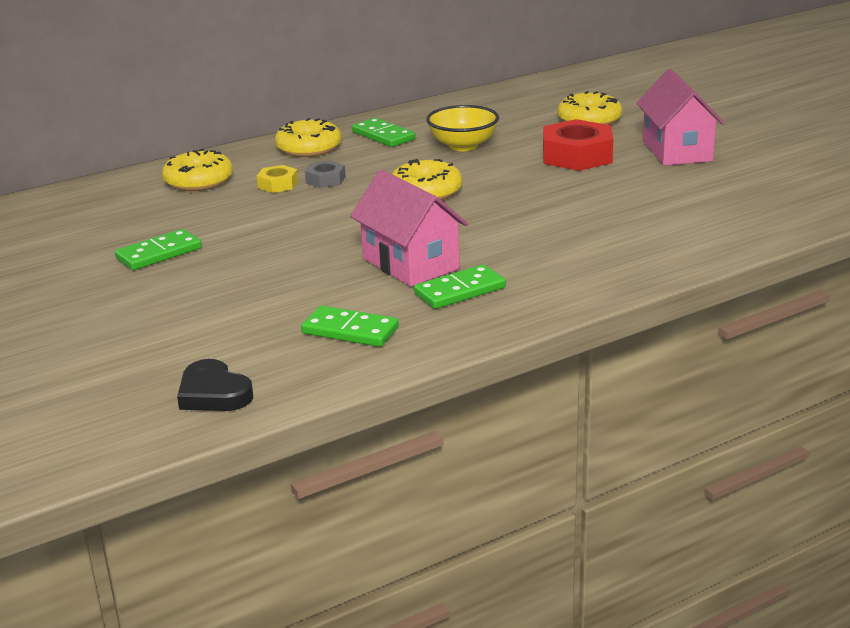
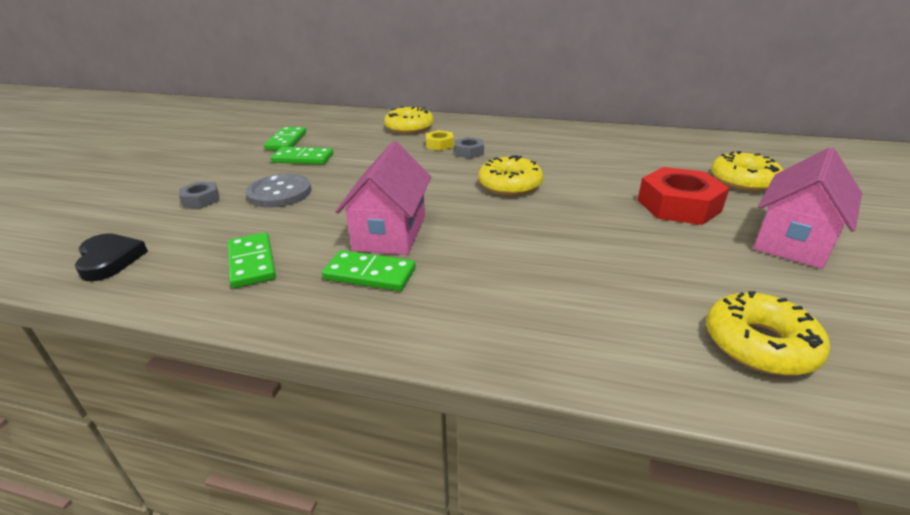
camera: 45 degrees right, 5 degrees up
black heart [177,359,253,411] -> black heart turned 150 degrees clockwise [75,233,148,281]
yellow donut [275,118,341,157] -> yellow donut moved to [706,291,830,376]
green domino [352,118,415,147] -> green domino moved to [264,127,307,150]
yellow bowl [426,105,499,151] -> none
none -> grey nut [179,182,220,208]
none -> grey button [245,174,312,208]

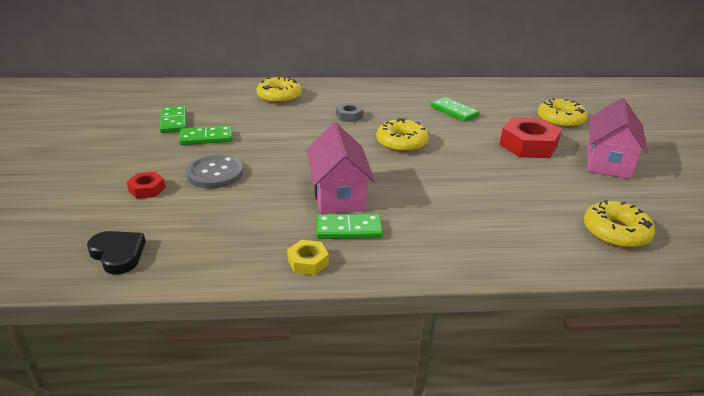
camera: 20 degrees left, 0 degrees up
grey nut [179,182,220,208] -> red nut [127,172,165,199]
green domino [228,232,276,288] -> green domino moved to [431,97,480,122]
yellow nut [426,130,454,151] -> yellow nut moved to [287,240,329,275]

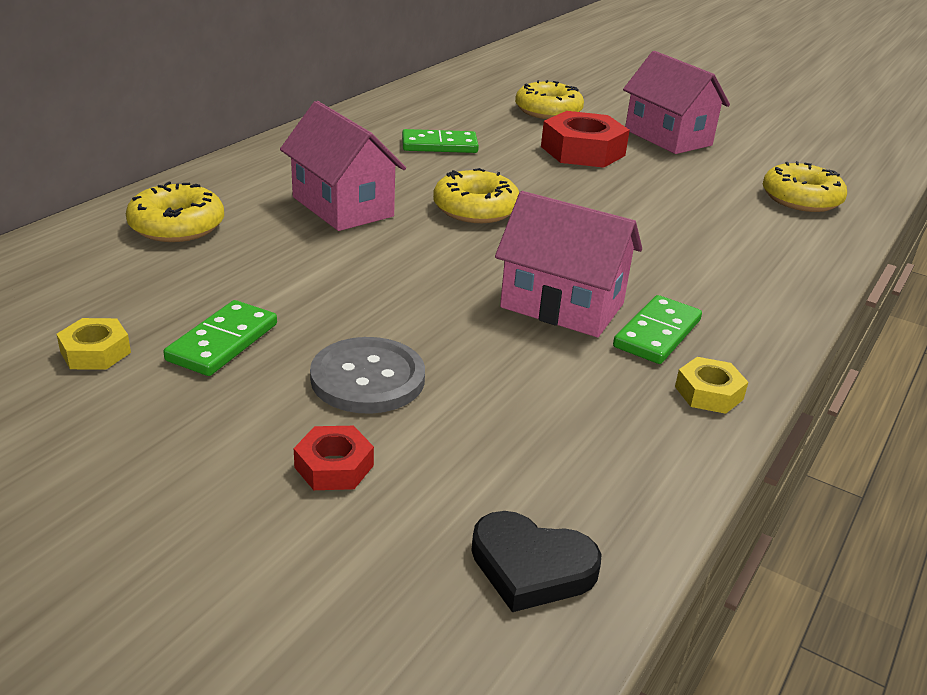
camera: 55 degrees left, 0 degrees up
black heart [87,231,146,275] -> black heart turned 150 degrees counterclockwise [471,511,602,612]
green domino [160,106,186,133] -> yellow nut [57,318,131,370]
grey nut [336,103,363,122] -> pink house [280,101,406,231]

